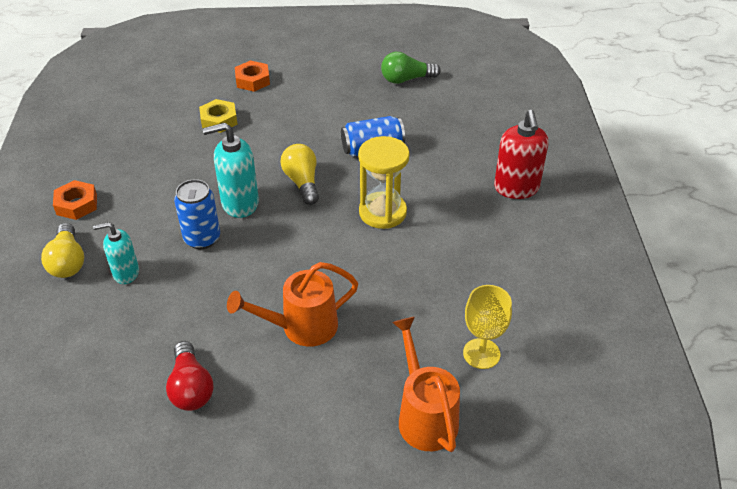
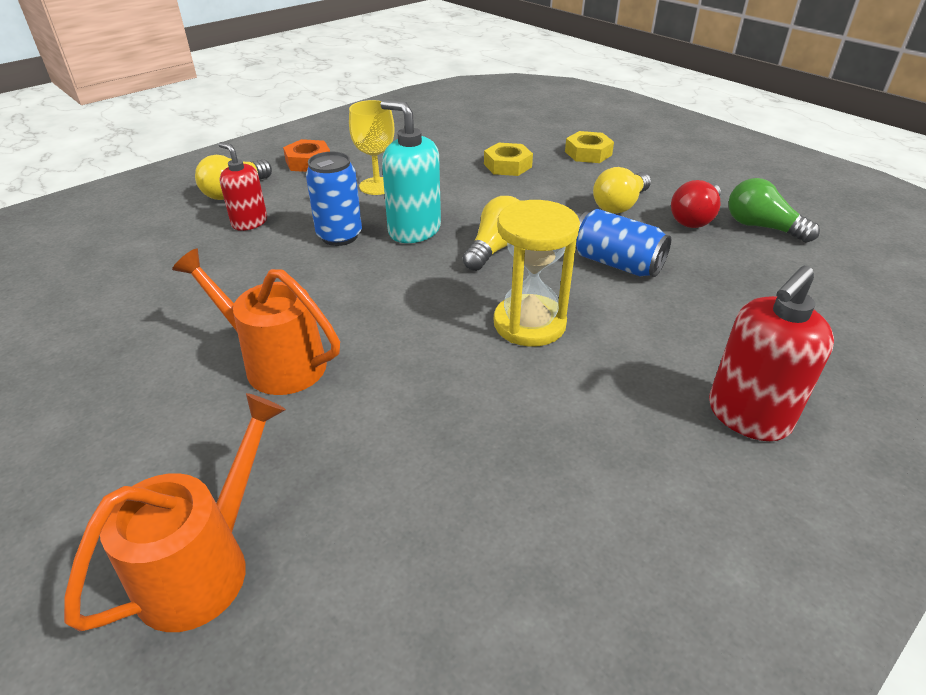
camera: 50 degrees right, 5 degrees down
turquoise soap dispenser [93,222,139,284] -> red soap dispenser [218,142,267,231]
red light bulb [166,341,214,411] -> red light bulb moved to [671,180,721,228]
orange nut [235,60,270,92] -> yellow nut [565,131,614,163]
yellow goblet [463,285,512,369] -> yellow goblet moved to [349,100,394,195]
none -> yellow light bulb [593,167,651,214]

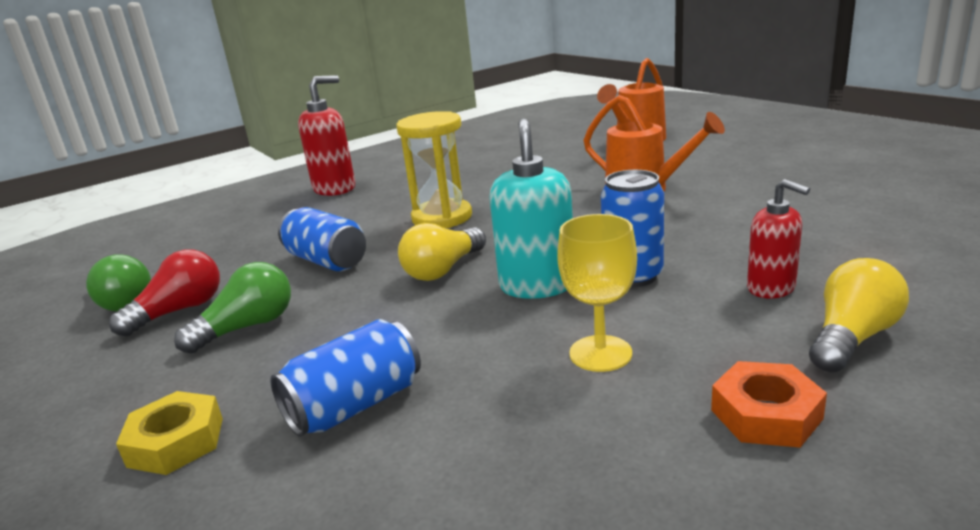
camera: 170 degrees left, 15 degrees down
turquoise soap dispenser [380,100,441,243] -> turquoise soap dispenser turned 135 degrees counterclockwise [489,118,573,299]
yellow nut [484,143,533,176] -> blue can [270,319,421,437]
yellow light bulb [593,167,651,214] -> green light bulb [174,262,291,354]

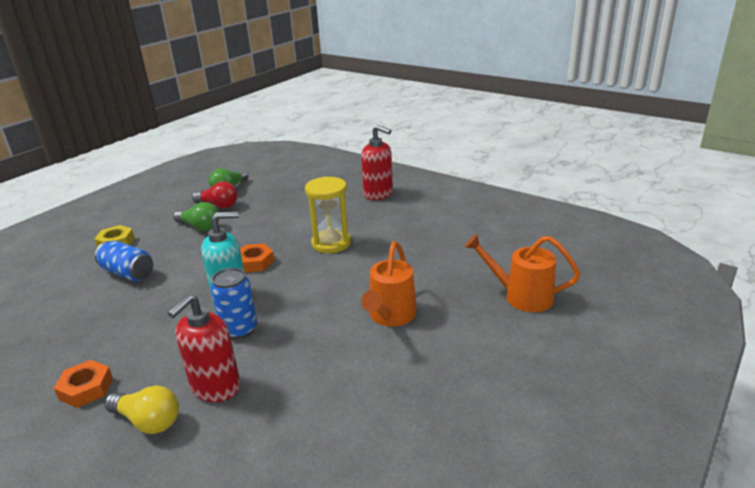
camera: 70 degrees right, 5 degrees up
blue can [278,207,366,271] -> none
yellow light bulb [398,223,486,281] -> orange nut [240,243,274,272]
yellow goblet [557,214,637,372] -> none
red soap dispenser [747,179,810,298] -> red soap dispenser [168,294,240,402], size x1.54

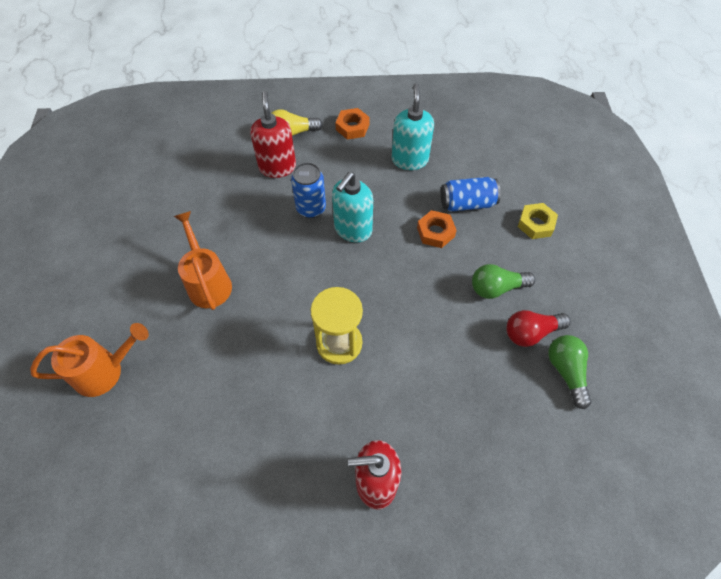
camera: 140 degrees right, 30 degrees up
orange nut [240,243,274,272] -> orange nut moved to [417,210,457,248]
none -> turquoise soap dispenser [392,83,434,170]

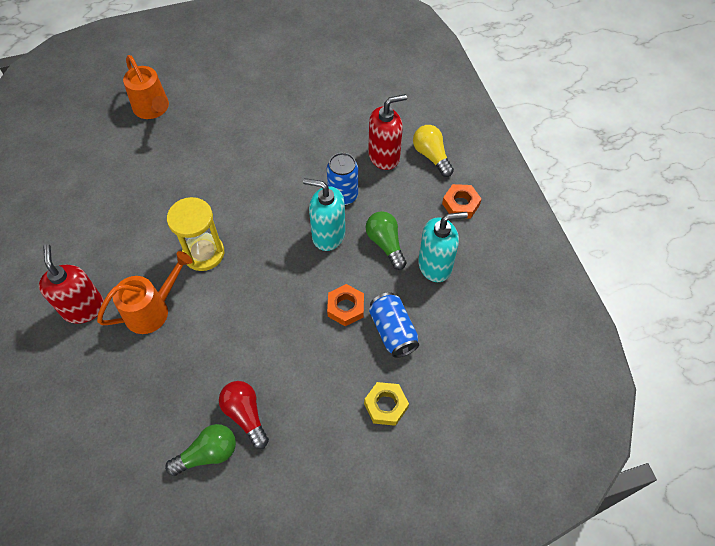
camera: 75 degrees right, 0 degrees up
orange watering can [174,211,232,310] -> orange watering can moved to [97,251,193,334]
green light bulb [472,264,535,299] -> green light bulb moved to [366,211,407,270]

